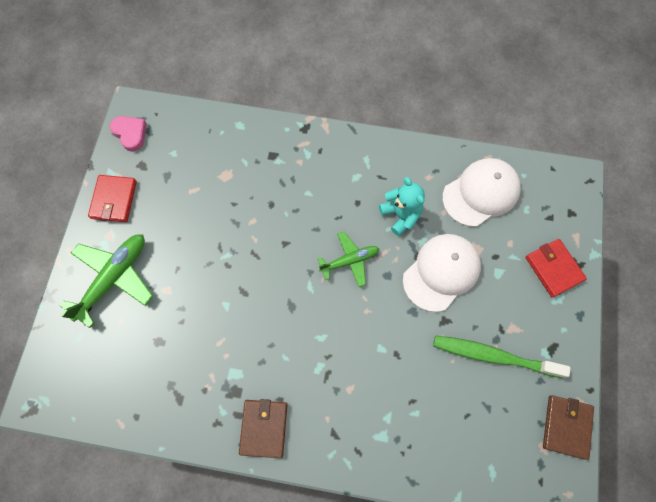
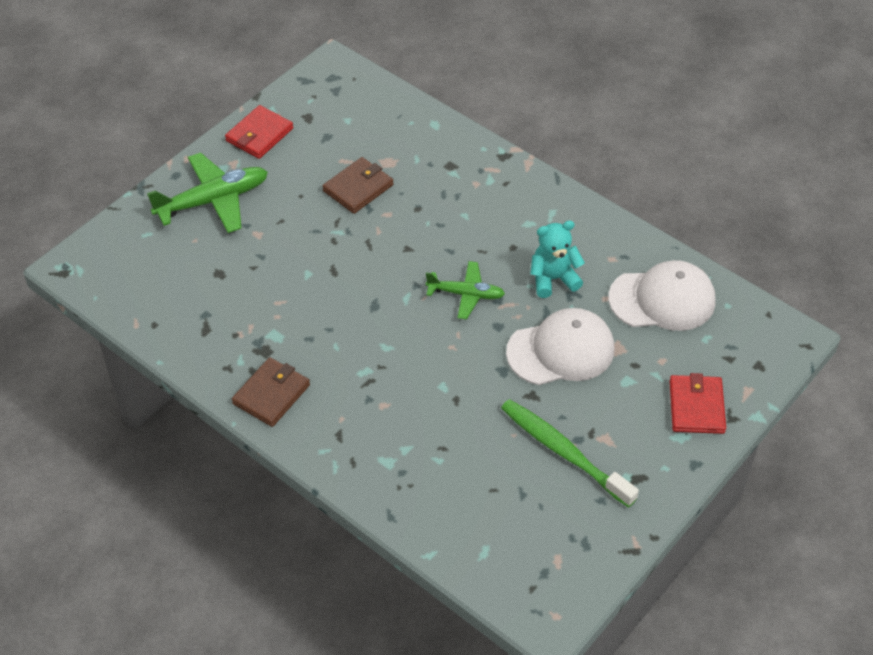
camera: 30 degrees right, 20 degrees down
pink heart [110,116,147,152] -> none
turquoise teddy bear [379,177,425,236] -> turquoise teddy bear turned 105 degrees counterclockwise [530,221,585,298]
brown wallet [543,395,594,460] -> brown wallet moved to [322,157,393,214]

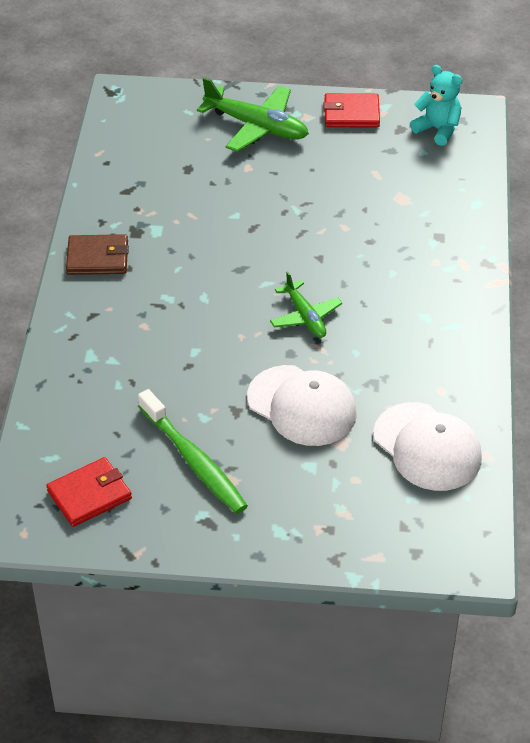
camera: 55 degrees right, 5 degrees down
brown wallet [322,157,393,214] -> none
green toothbrush [501,399,639,508] -> green toothbrush turned 135 degrees clockwise [138,389,248,514]
turquoise teddy bear [530,221,585,298] -> turquoise teddy bear moved to [410,65,463,146]
red wallet [669,373,726,434] -> red wallet moved to [46,457,132,527]

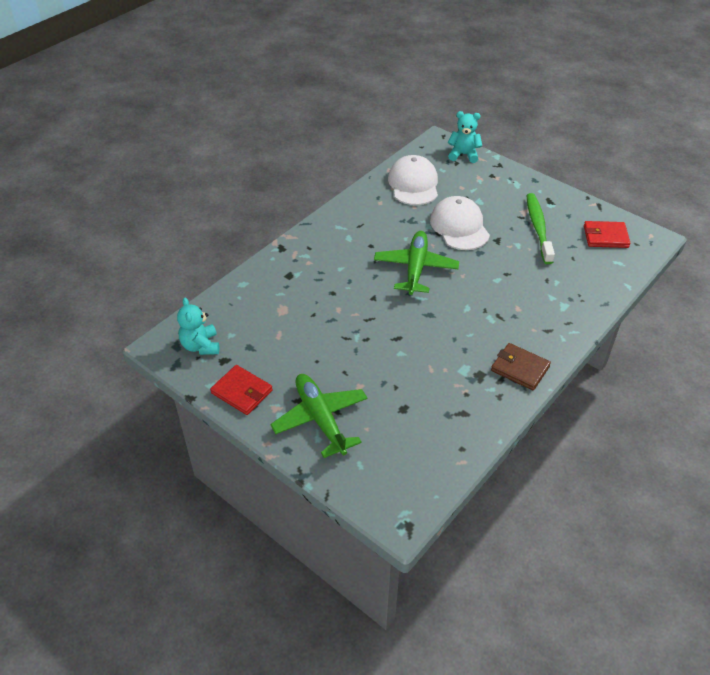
camera: 145 degrees left, 0 degrees up
green plane [270,271,342,338] -> green plane [374,231,459,295], size x1.62
none -> turquoise teddy bear [448,111,482,163]

